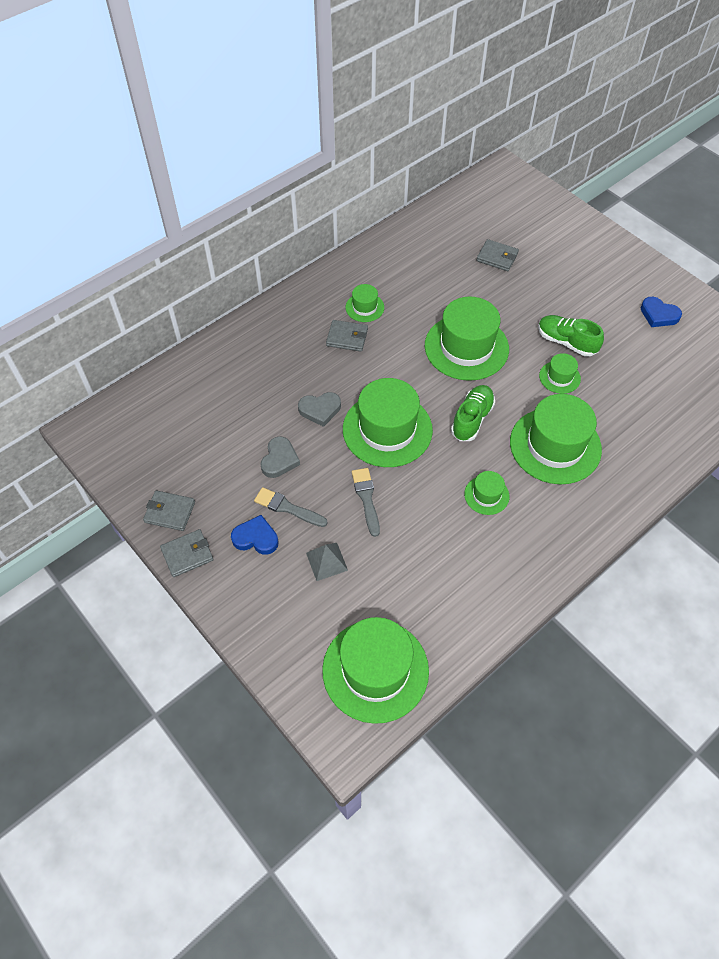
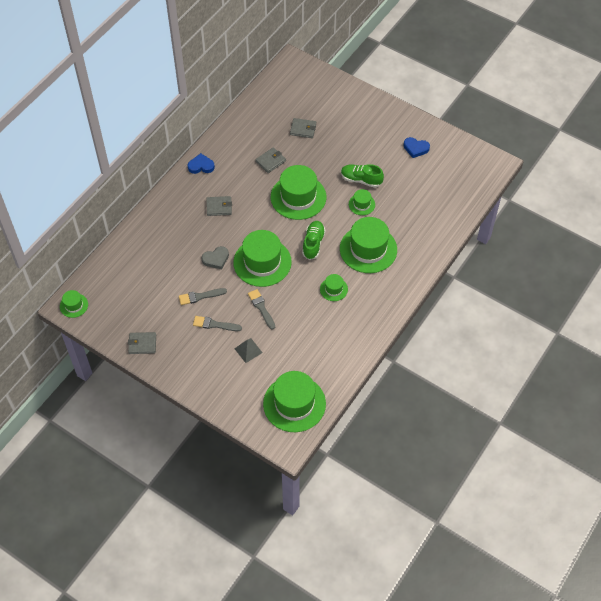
camera: 15 degrees left, 0 degrees up
grey wallet [160,529,214,577] -> grey wallet moved to [255,147,286,173]
blue heart [231,515,279,555] -> blue heart moved to [187,153,215,174]
grey heart [261,436,300,478] -> grey brush [179,288,227,305]
green hat [345,284,384,322] -> green hat moved to [60,290,88,318]

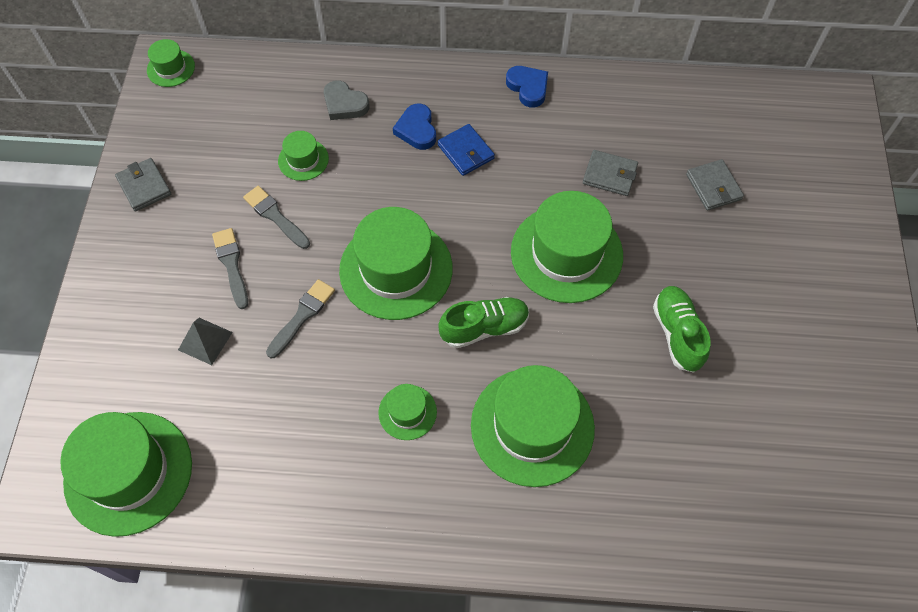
camera: 60 degrees right, 5 degrees up
grey heart [202,246,229,270] -> grey heart moved to [324,80,370,120]
grey wallet [206,196,232,216] -> blue wallet [438,124,495,176]
green hat [349,189,375,215] -> green hat moved to [278,131,329,181]
blue heart [404,137,430,158] -> blue heart moved to [393,104,436,150]

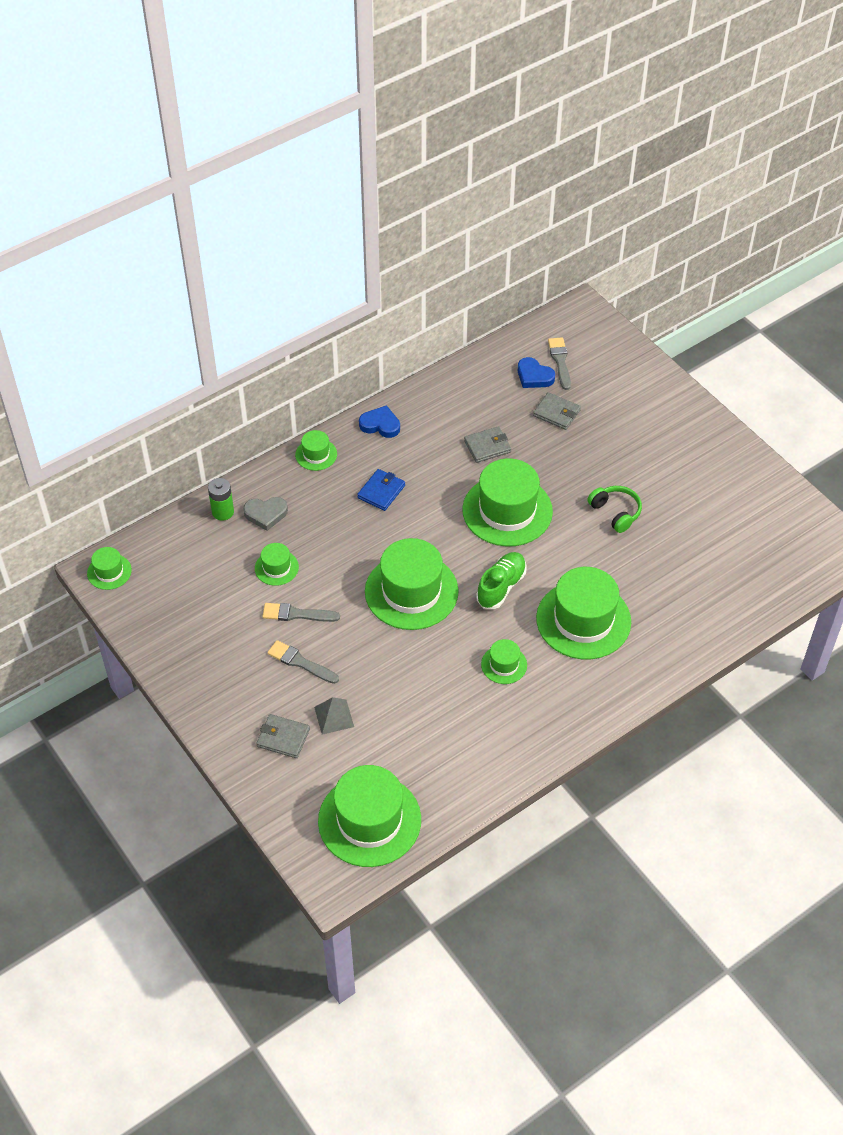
camera: 40 degrees left, 10 degrees down
grey wallet [115,158,171,212] -> grey wallet moved to [256,714,310,758]
grey brush [266,279,335,358] -> grey brush moved to [548,337,571,390]
blue heart [393,104,436,150] -> blue heart moved to [518,357,555,388]
blue wallet [438,124,495,176] -> blue wallet turned 75 degrees counterclockwise [357,469,405,511]
green shoe [653,286,710,373] -> green headphones [587,486,642,533]
none -> green battery [208,478,234,521]
none -> green hat [295,430,337,471]

